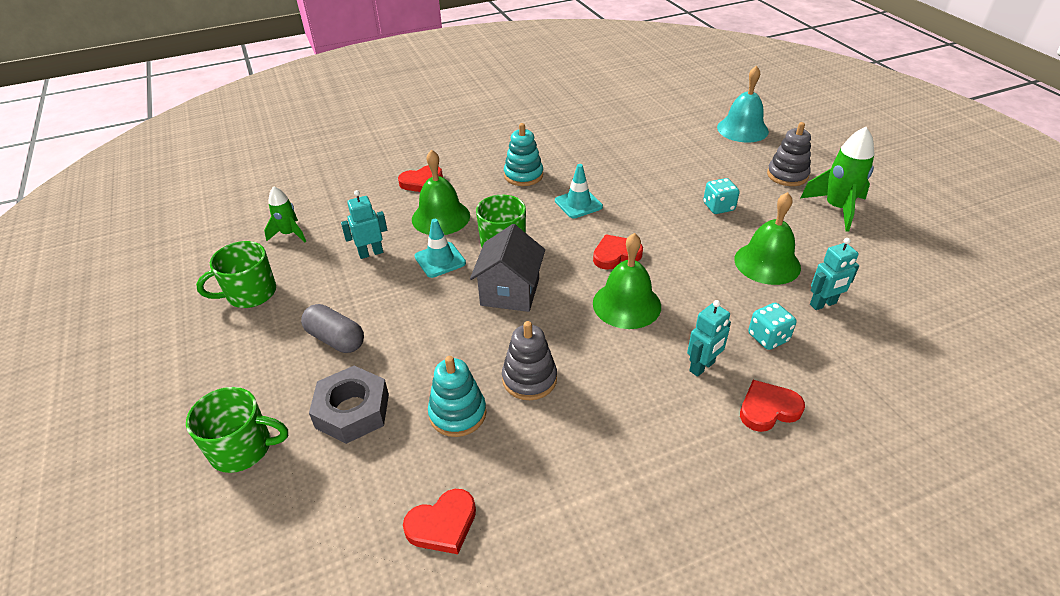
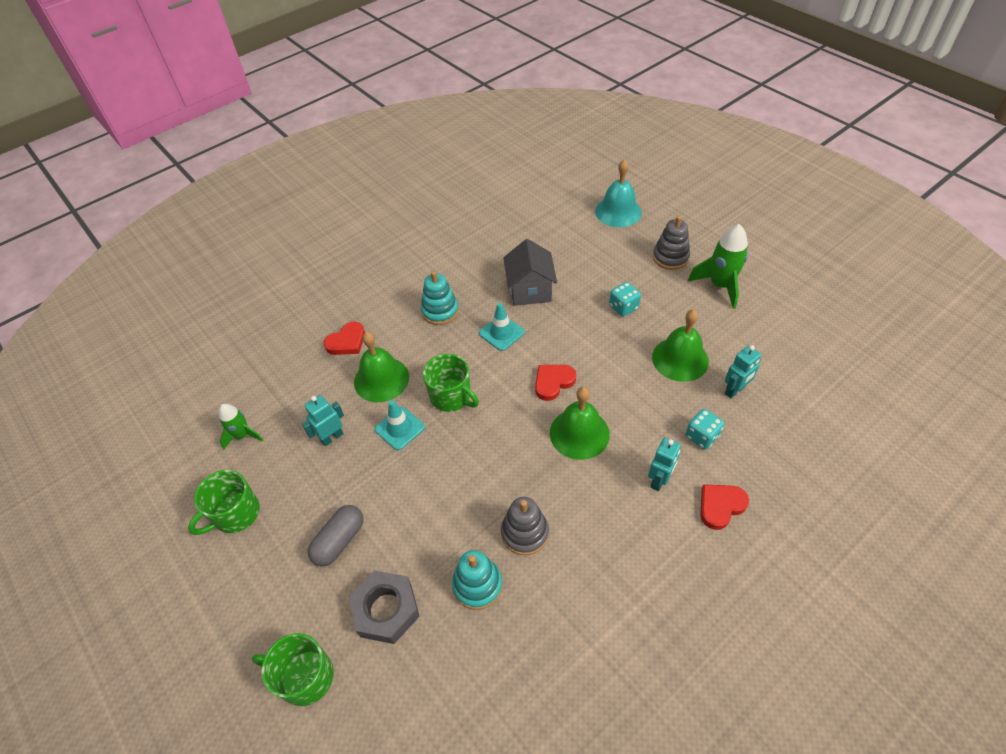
camera: 15 degrees left, 10 degrees up
green mug [186,387,288,473] -> green mug turned 150 degrees counterclockwise [252,633,334,706]
grey capsule [301,304,364,353] -> grey capsule turned 75 degrees counterclockwise [308,505,363,567]
red heart [403,489,476,554] -> none
grey house [470,224,545,312] -> grey house moved to [503,239,557,306]

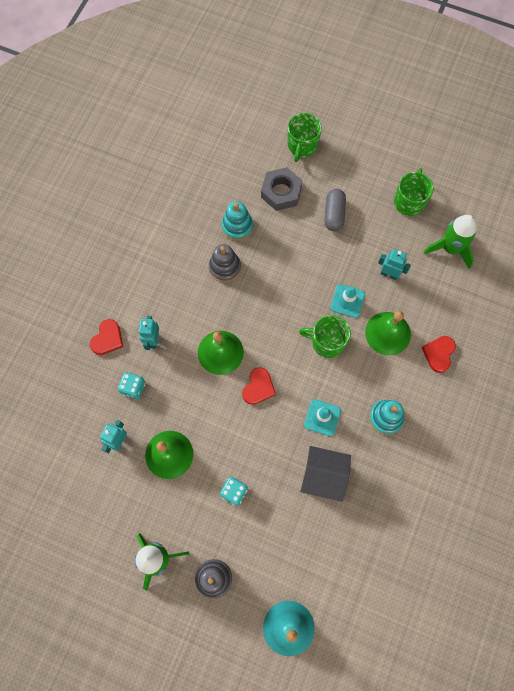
camera: 150 degrees right, 20 degrees up
green rocket [219,404,263,450] -> green rocket [423,215,477,269], size x1.63
green mug [252,633,334,706] -> green mug turned 120 degrees clockwise [288,113,322,162]
turquoise robot [302,395,344,447] -> turquoise robot turned 90 degrees counterclockwise [378,249,411,280]
grey house [503,239,557,306] -> grey house turned 45 degrees counterclockwise [301,446,351,502]

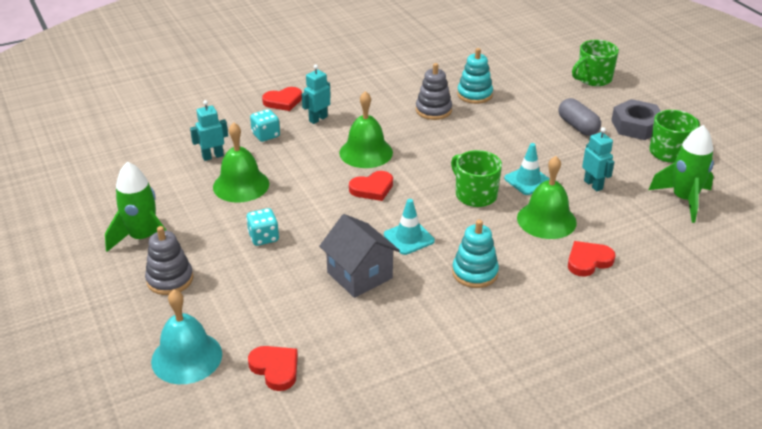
camera: 40 degrees right, 35 degrees down
grey nut [261,167,303,211] -> grey nut moved to [611,99,661,140]
grey capsule [324,189,346,231] -> grey capsule turned 75 degrees counterclockwise [559,98,601,136]
none -> red heart [248,346,298,391]

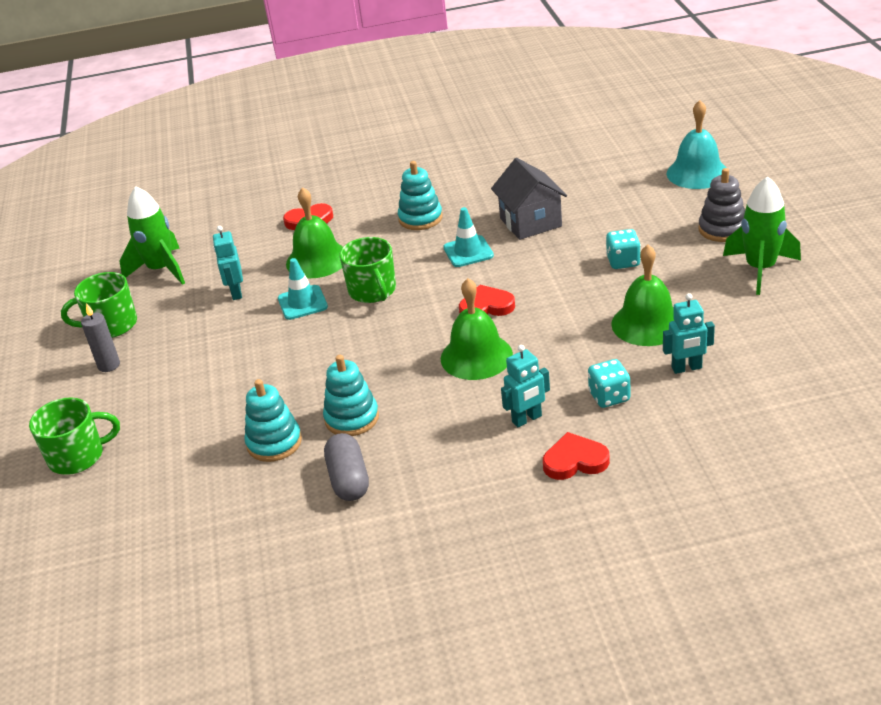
camera: 160 degrees left, 0 degrees up
red heart [248,346,298,391] -> none
grey stacking toy [416,63,452,120] -> turquoise stacking toy [323,355,379,436]
grey capsule [559,98,601,136] -> grey capsule moved to [324,433,369,501]
grey nut [611,99,661,140] -> grey candle [81,303,120,372]

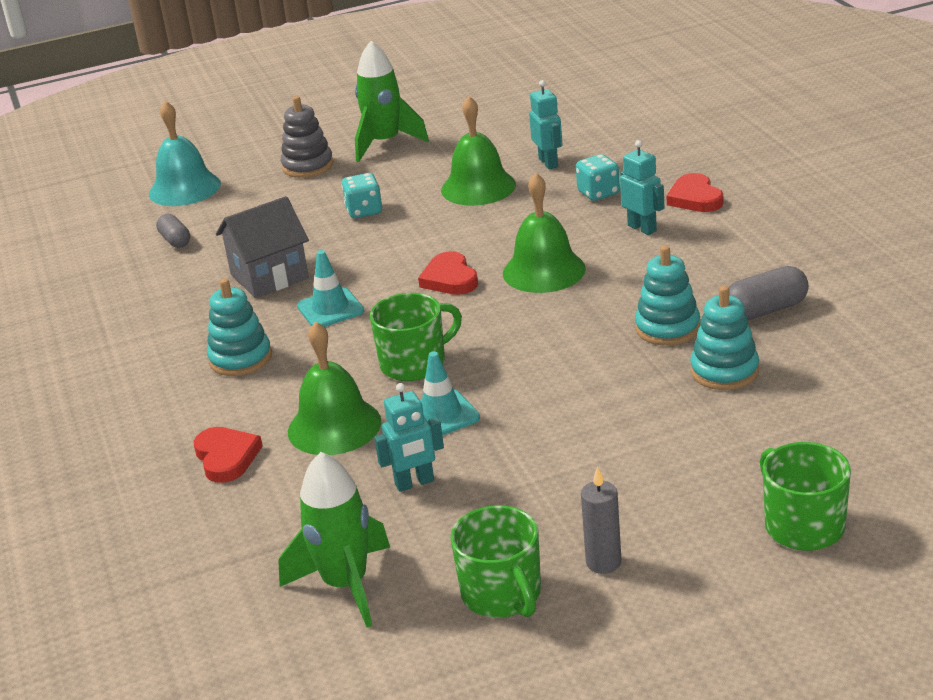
camera: 100 degrees left, 5 degrees down
none -> grey capsule [156,214,190,248]

